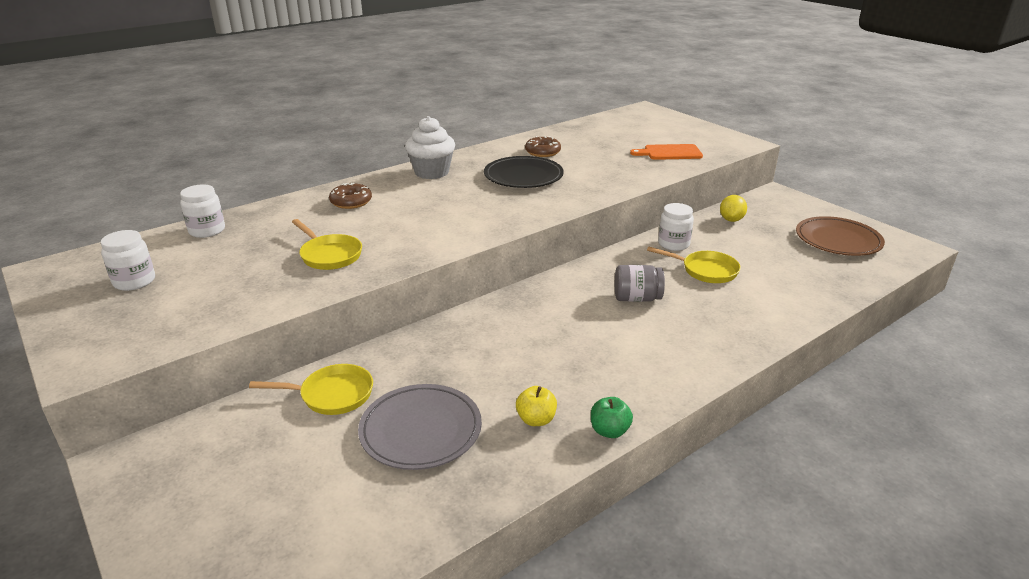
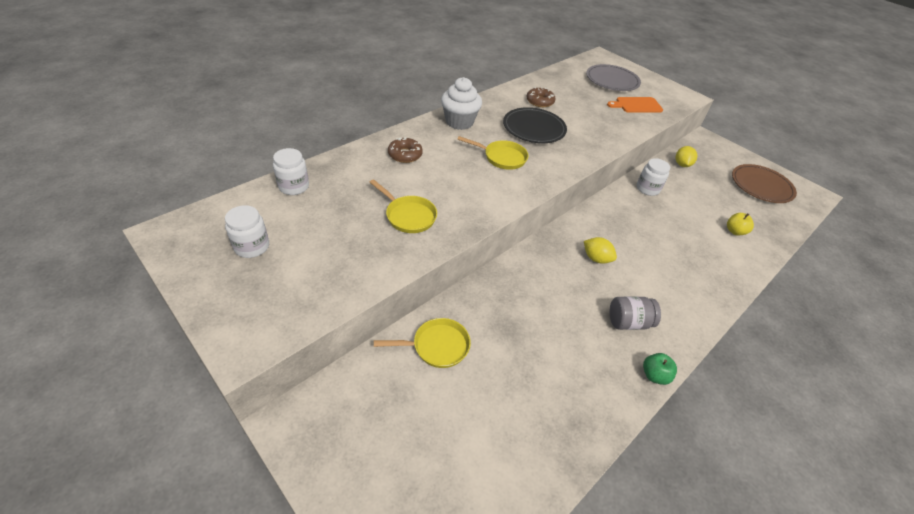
camera: 10 degrees left, 15 degrees up
grey plate [358,384,482,470] -> grey plate moved to [586,64,641,91]
yellow apple [516,386,557,426] -> yellow apple moved to [727,213,754,235]
grey jar [615,265,665,302] -> grey jar moved to [610,297,661,330]
yellow pan [647,246,741,283] -> yellow pan moved to [457,136,528,170]
none -> yellow lemon [584,237,617,264]

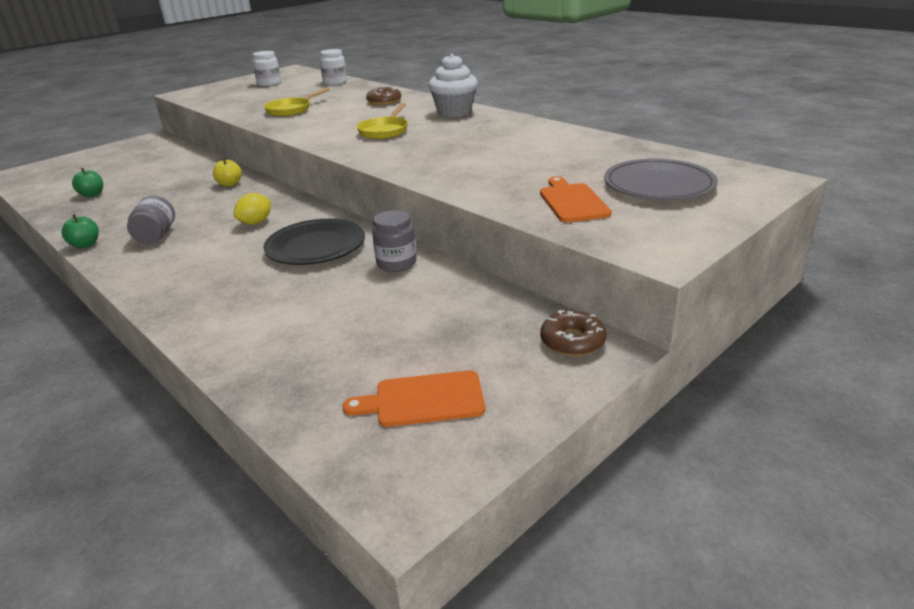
camera: 95 degrees right, 15 degrees down
yellow pan [374,318,471,368] -> none
black plate [503,107,567,143] -> black plate moved to [264,219,365,265]
brown donut [526,87,556,107] -> brown donut moved to [540,310,607,356]
white jar [637,158,670,196] -> grey jar [372,210,417,272]
yellow lemon [675,146,697,167] -> none
yellow apple [727,213,754,235] -> yellow apple moved to [213,158,242,186]
brown plate [732,164,797,203] -> orange cutting board [342,370,485,427]
none -> green apple [72,168,103,197]

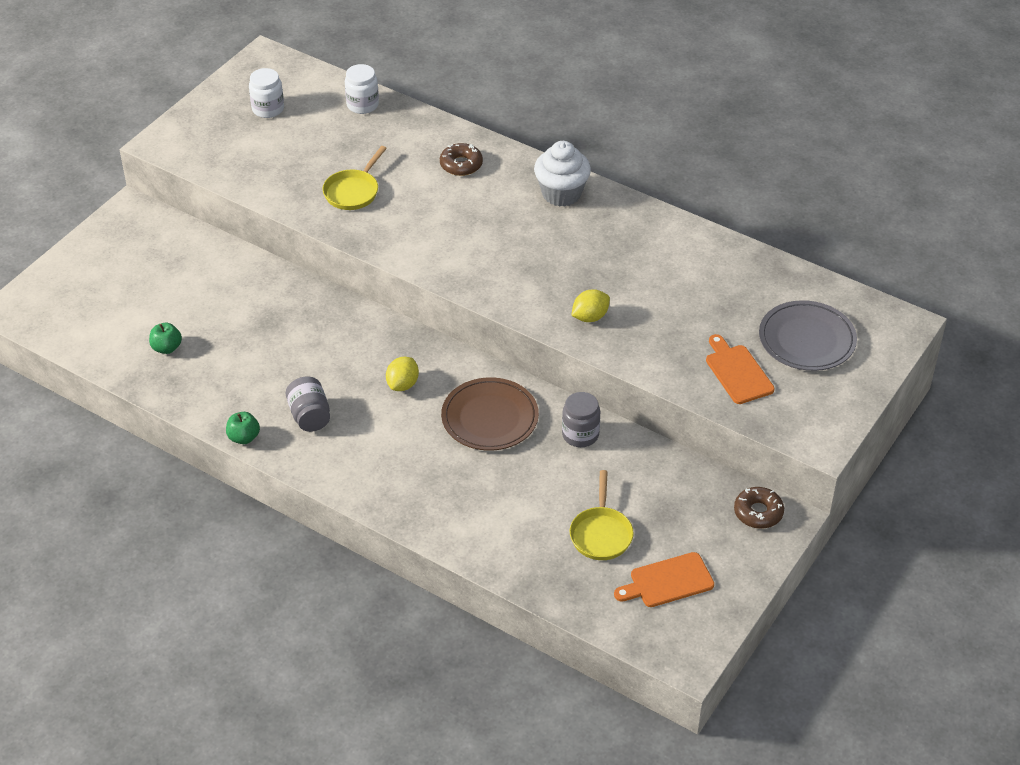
camera: 15 degrees left, 15 degrees up
yellow apple [213,158,242,186] -> none
black plate [264,219,365,265] -> brown plate [441,377,539,451]
yellow pan [357,103,408,139] -> yellow pan moved to [570,470,634,560]
none -> yellow lemon [571,289,610,322]

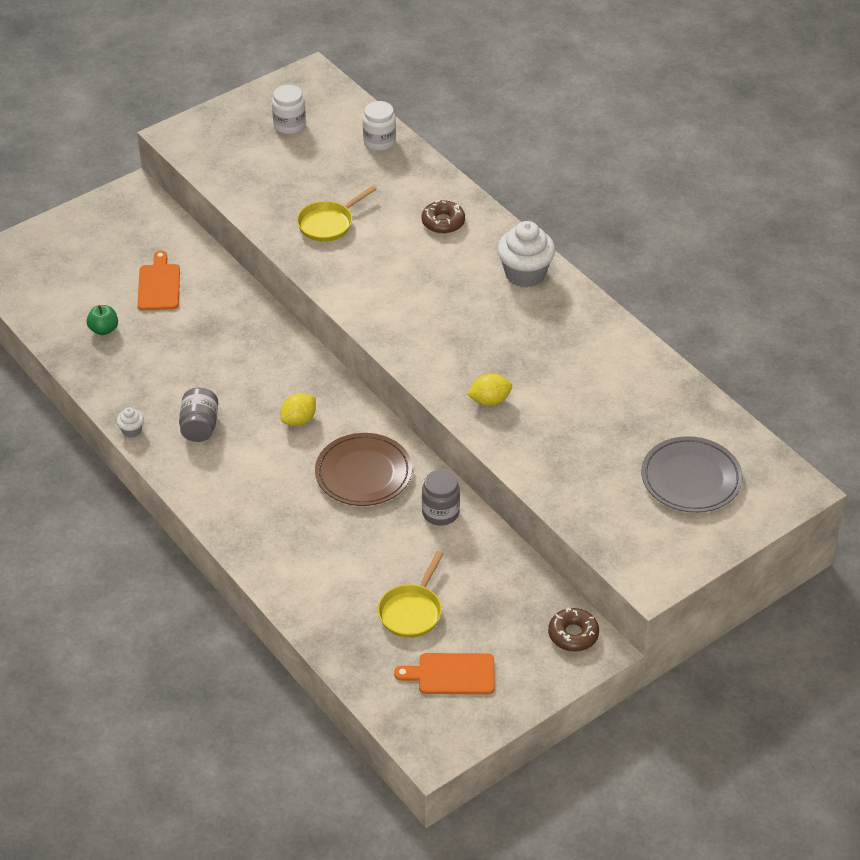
camera: 20 degrees right, 0 degrees up
green apple [226,412,260,444] -> white cupcake [117,407,144,438]
orange cutting board [706,334,775,404] -> orange cutting board moved to [137,251,180,310]

